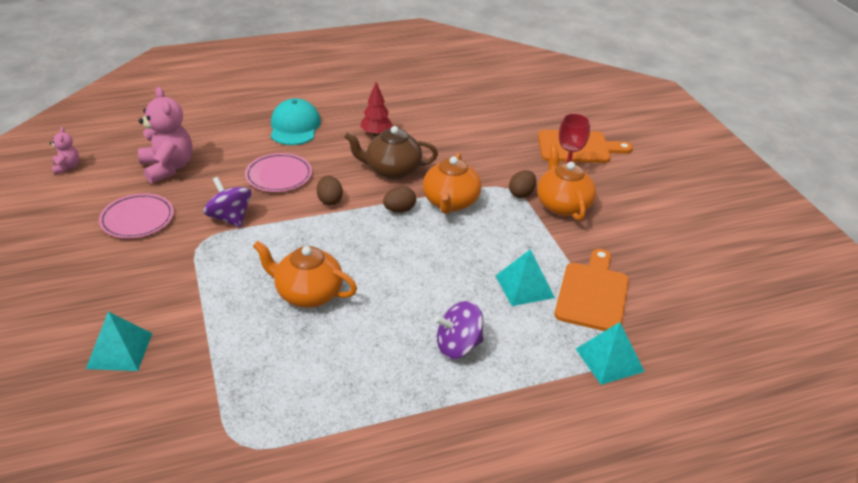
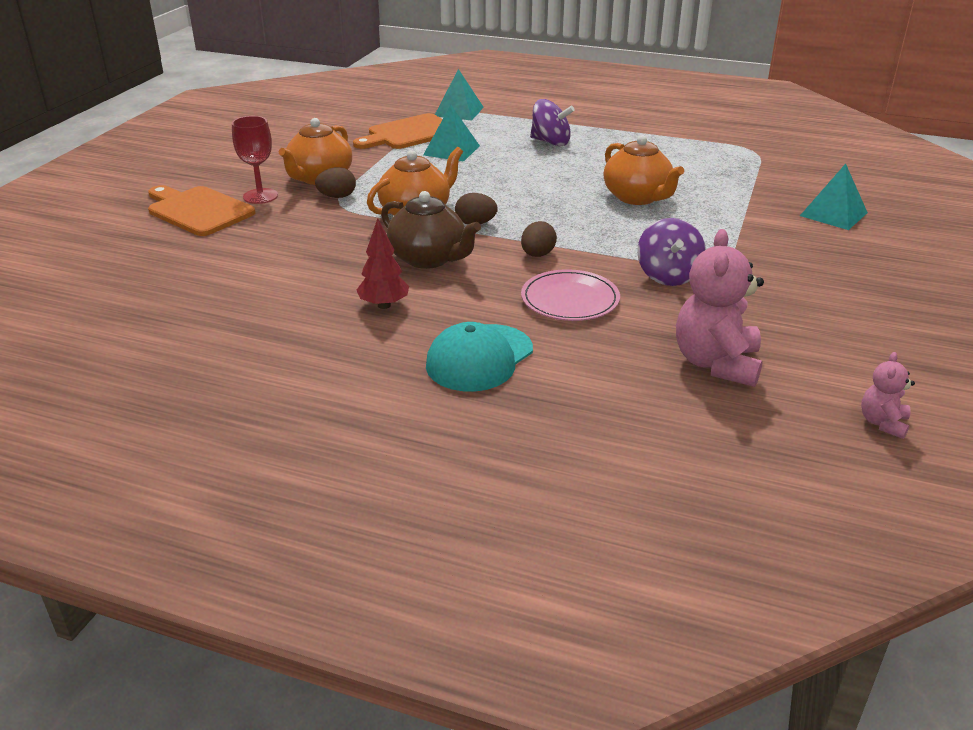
camera: 140 degrees left, 5 degrees down
pink plate [99,193,174,238] -> none

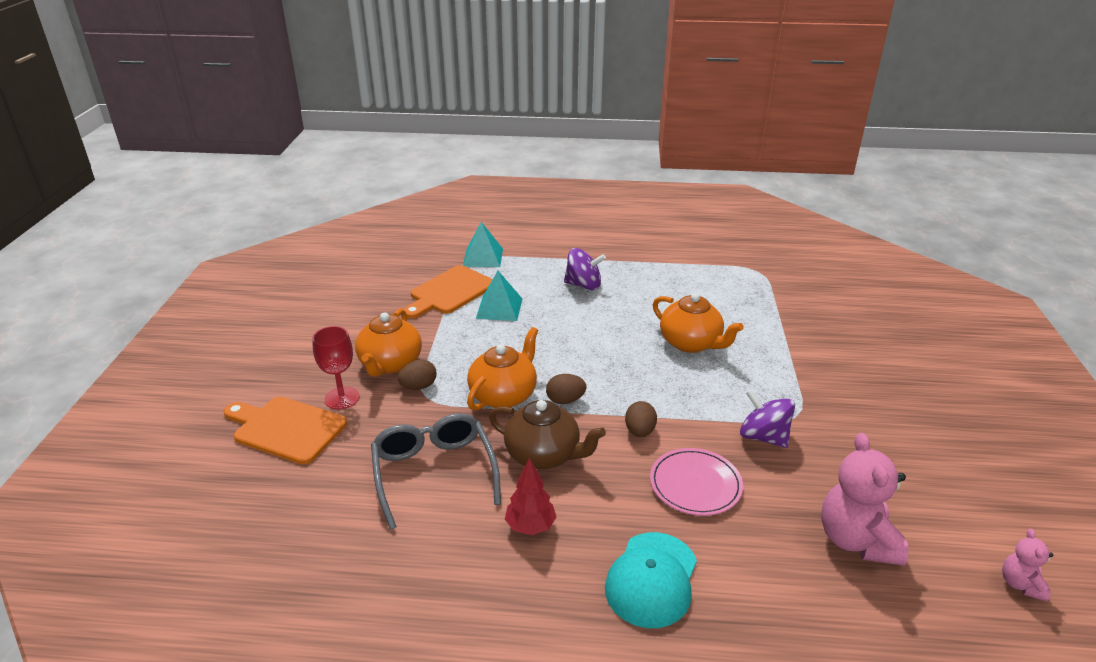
camera: 15 degrees left, 0 degrees up
purple spinning top [637,218,706,286] -> purple spinning top turned 150 degrees clockwise [740,389,795,448]
turquoise pyramid [800,164,868,230] -> none
none -> grey glasses [371,413,501,530]

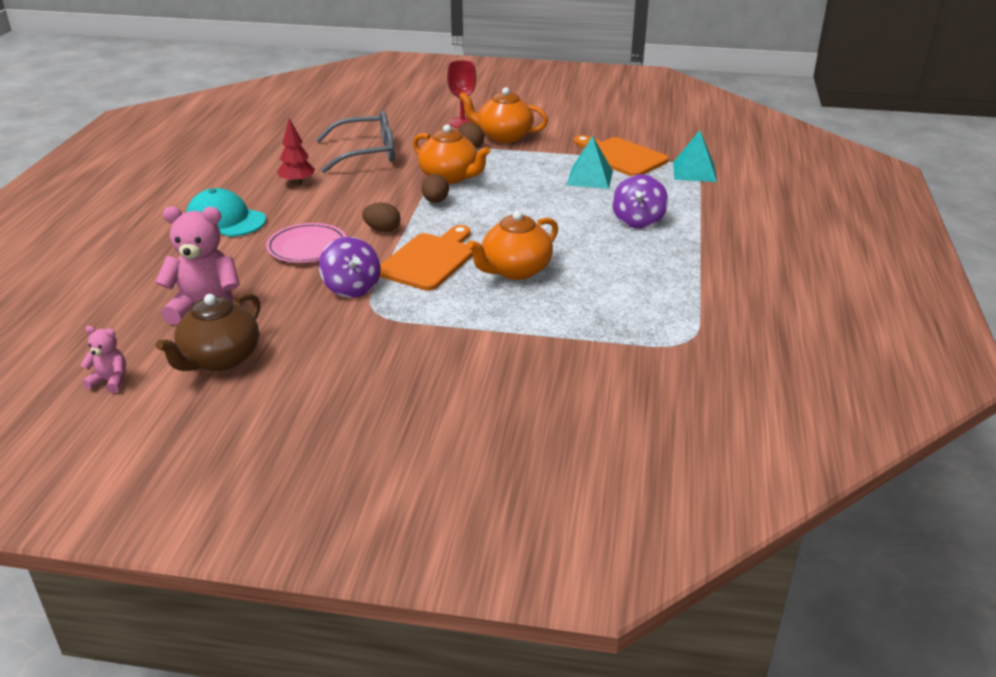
camera: 95 degrees right, 0 degrees up
orange cutting board [224,397,347,465] -> orange cutting board moved to [380,225,473,291]
brown teapot [489,400,606,469] -> brown teapot moved to [156,293,260,371]
purple spinning top [740,389,795,448] -> purple spinning top turned 105 degrees clockwise [319,237,381,298]

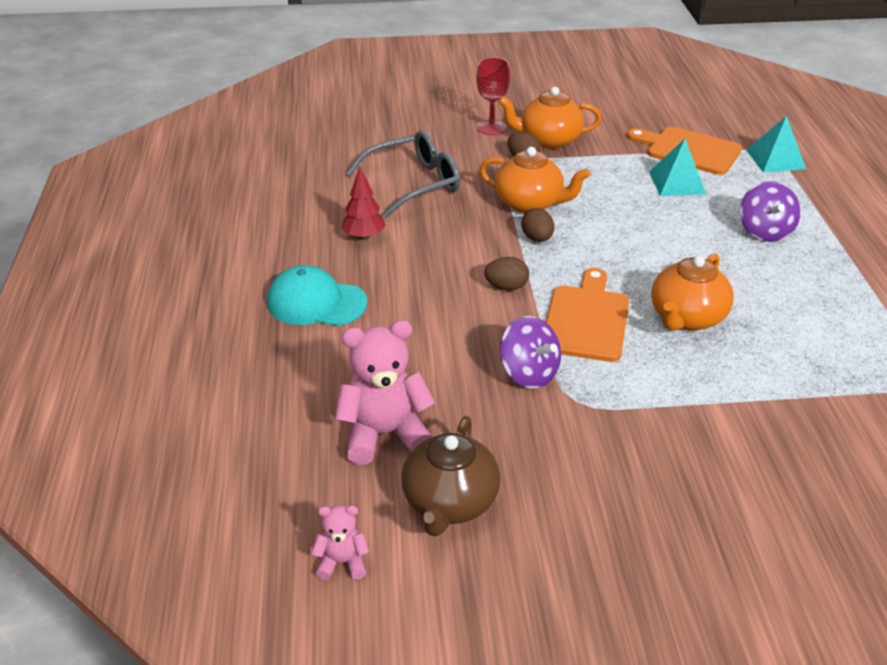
camera: 15 degrees left, 5 degrees up
pink plate [266,223,346,263] -> none

